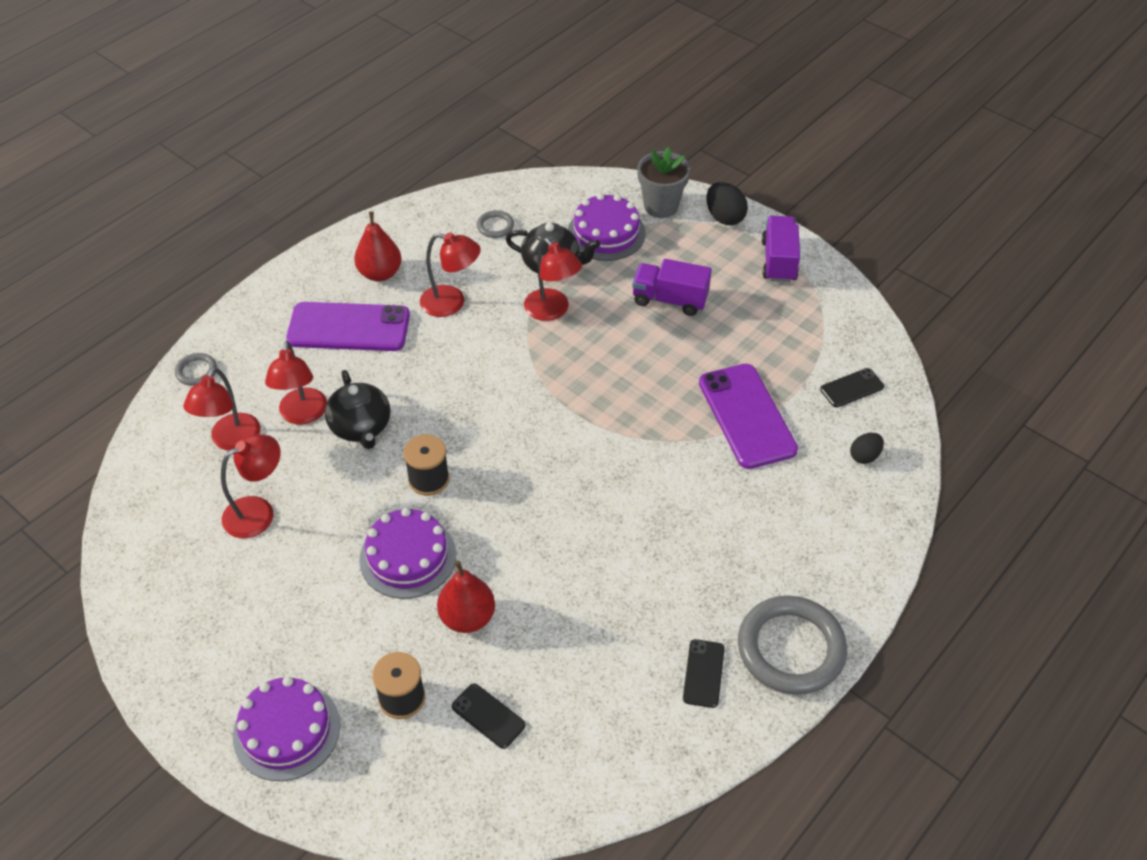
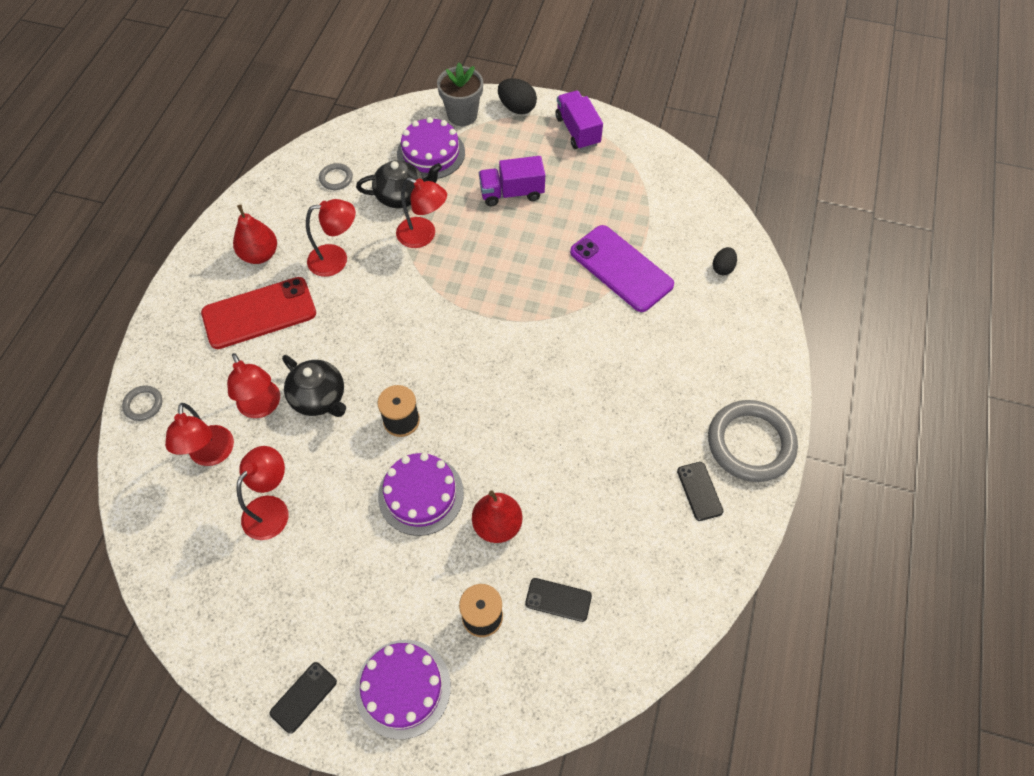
camera: 25 degrees left, 10 degrees up
purple phone [286,302,410,351] -> red phone [201,277,316,349]
black phone [820,368,884,407] -> black phone moved to [270,662,337,734]

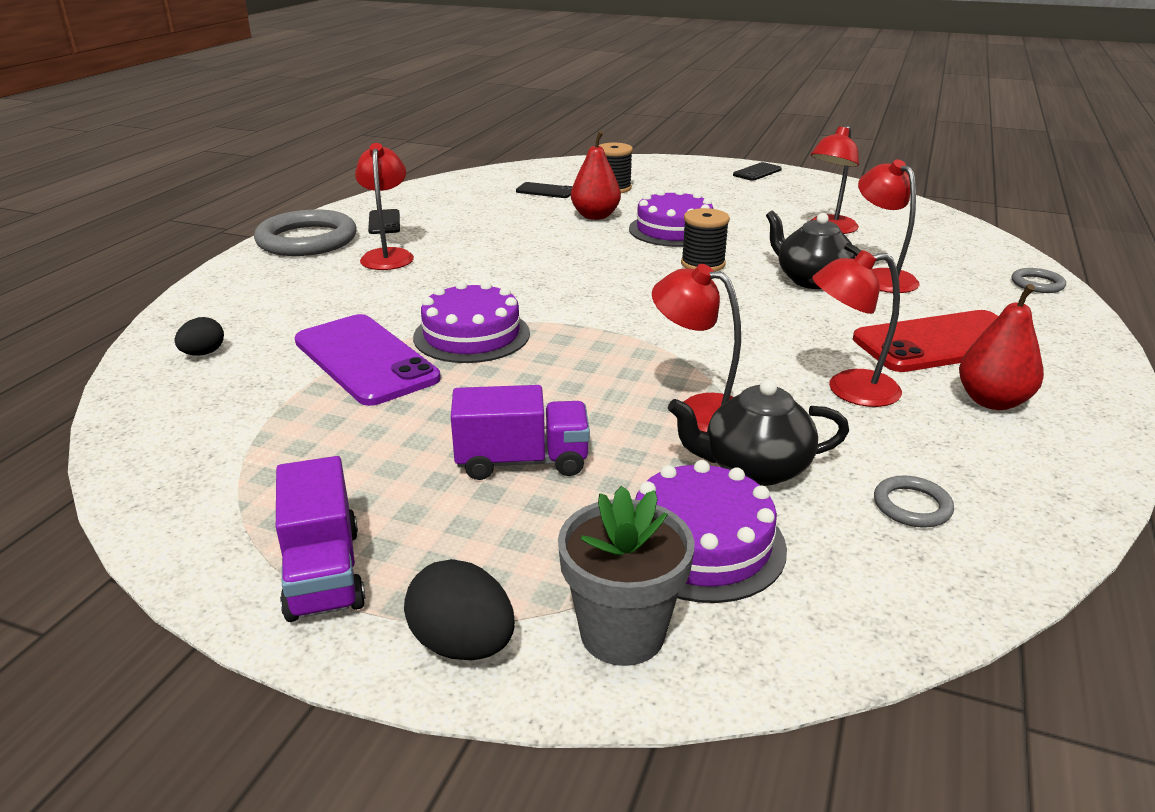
camera: 175 degrees left, 30 degrees down
red lamp [165,403,234,466] -> red lamp moved to [355,143,414,270]
purple cake [355,640,451,739] -> purple cake moved to [413,281,530,363]

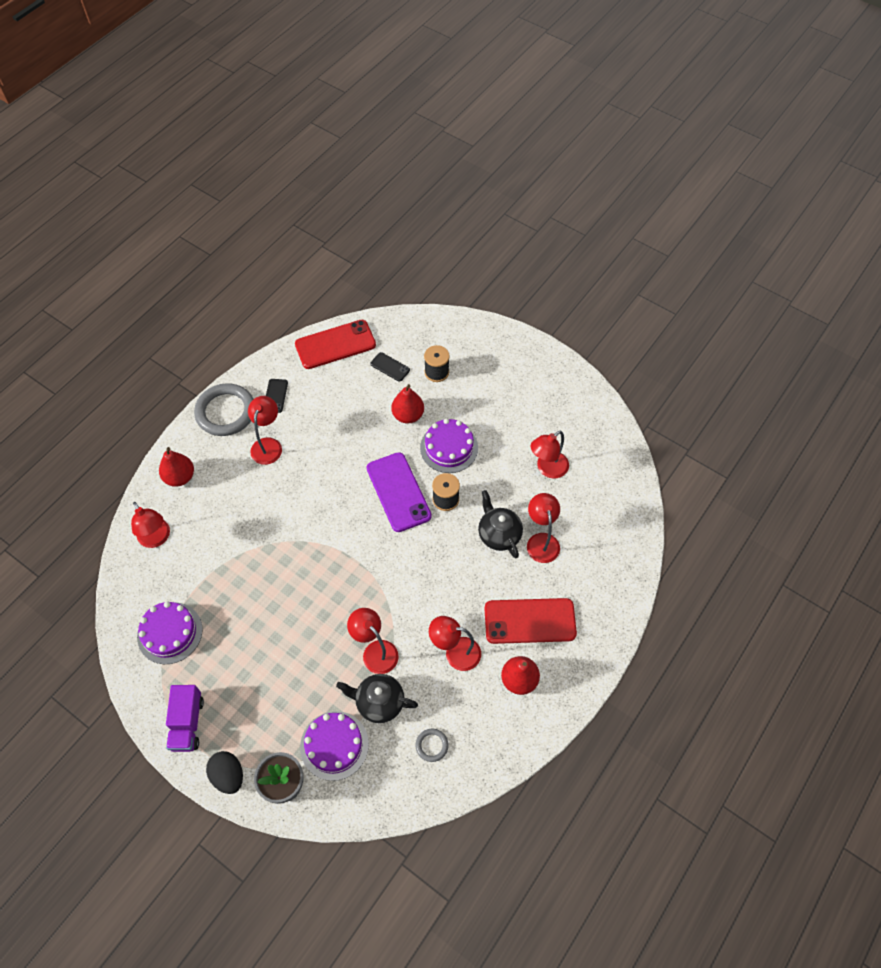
camera: 15 degrees right, 30 degrees up
black egg [175,317,224,356] -> red lamp [131,502,170,548]
purple phone [294,314,441,406] -> purple phone moved to [366,452,432,532]
purple cake [413,281,530,363] -> purple cake moved to [137,601,203,664]
purple truck [451,385,590,480] -> none
black phone [733,162,782,181] -> none
grey ring [1012,268,1066,293] -> none
none -> red pear [159,447,194,487]
none -> red phone [295,320,376,369]

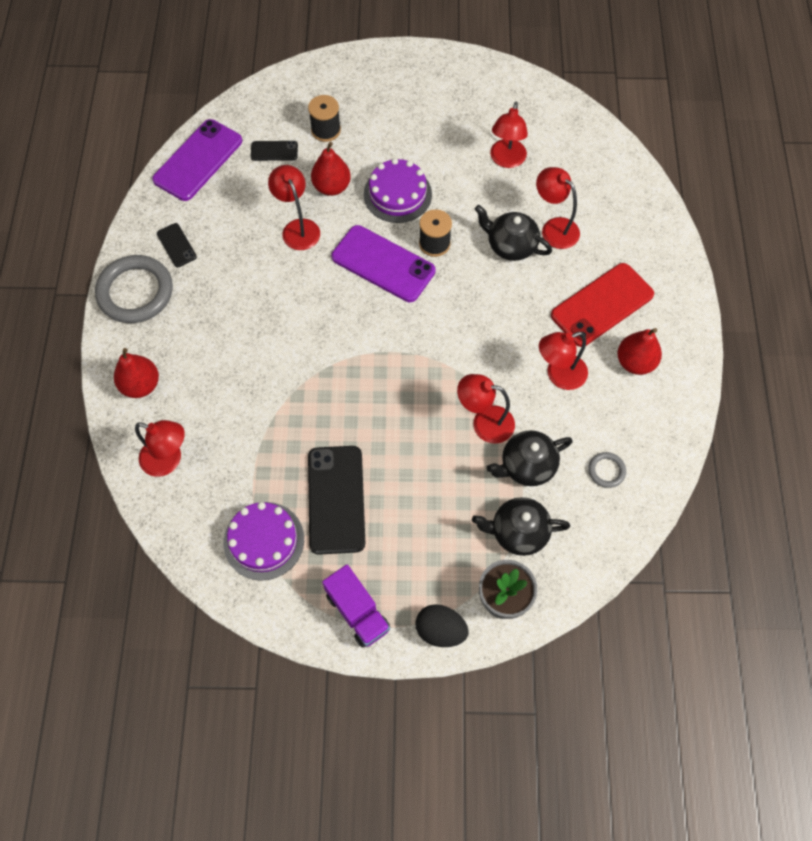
camera: 35 degrees left, 5 degrees up
red lamp [248,396,282,465] -> red lamp moved to [268,165,320,250]
red phone [295,320,376,369] -> purple phone [152,119,242,201]
purple cake [300,711,369,781] -> black teapot [472,497,570,556]
none -> black phone [308,446,365,555]

